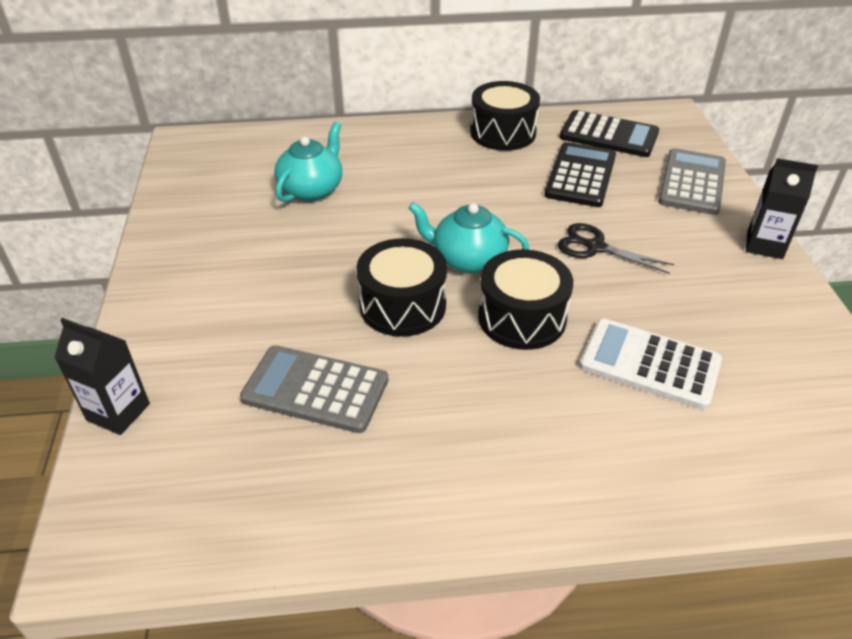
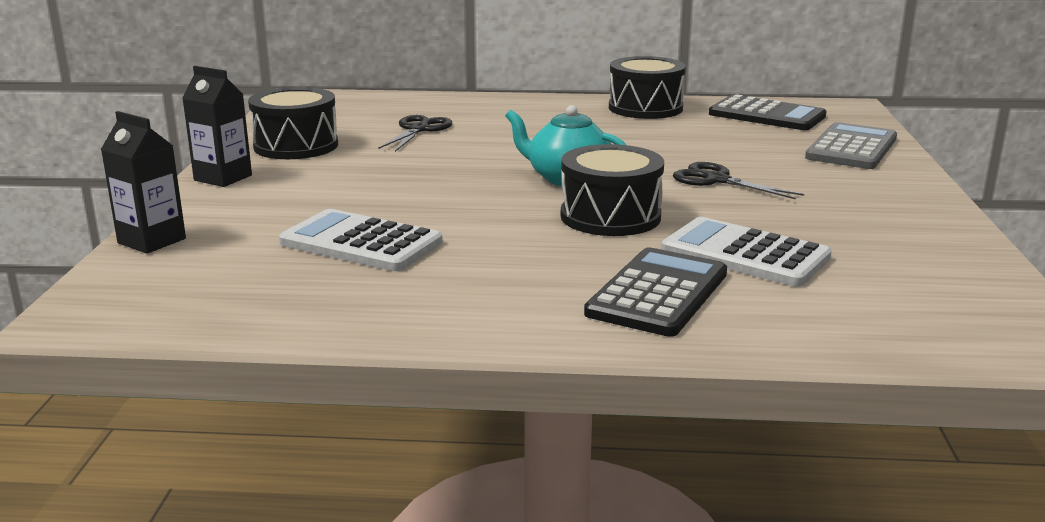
camera: 10 degrees right, 20 degrees down
grey calculator [240,345,388,433] -> white calculator [279,209,443,271]
turquoise teapot [274,122,342,202] -> black scissors [379,115,452,152]
black drum [356,238,447,337] -> black drum moved to [248,87,338,159]
black calculator [545,142,616,207] -> black calculator moved to [584,247,727,337]
black carton [746,158,818,259] -> black carton moved to [182,66,252,187]

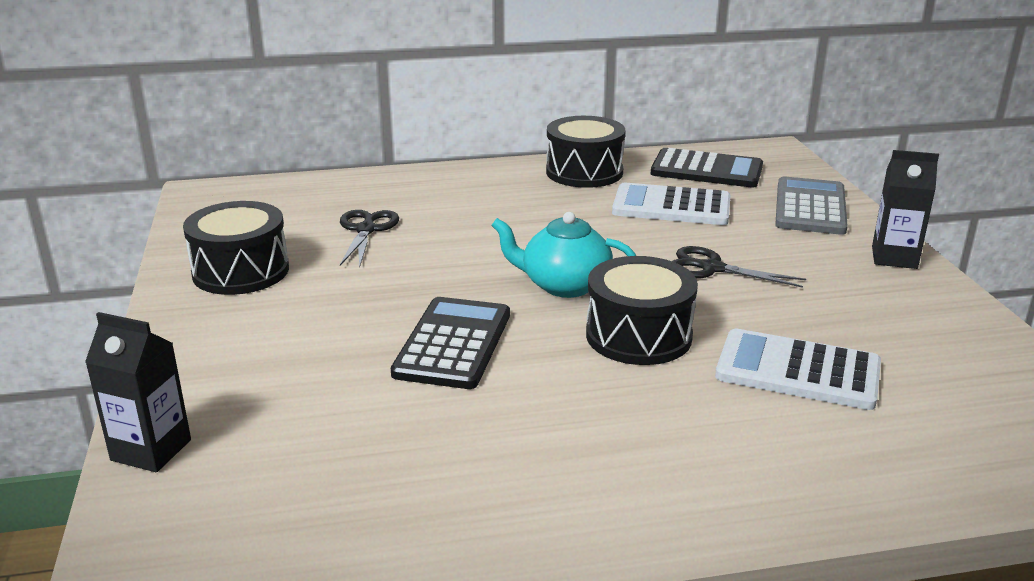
camera: 15 degrees left, 5 degrees up
black carton [182,66,252,187] -> black carton moved to [872,150,939,269]
white calculator [279,209,443,271] -> white calculator moved to [612,183,731,225]
black calculator [584,247,727,337] -> black calculator moved to [391,297,510,389]

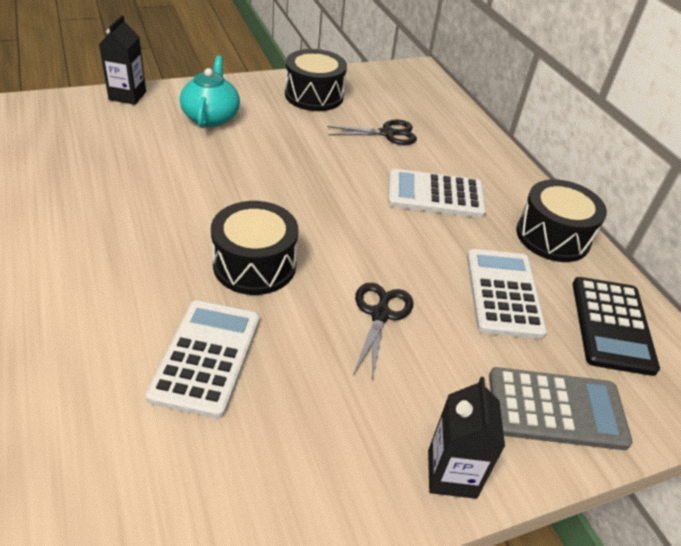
camera: 75 degrees right, 15 degrees up
black calculator [391,297,510,389] -> none
turquoise teapot [491,212,636,298] -> turquoise teapot moved to [180,56,240,128]
none -> white calculator [388,169,486,218]

